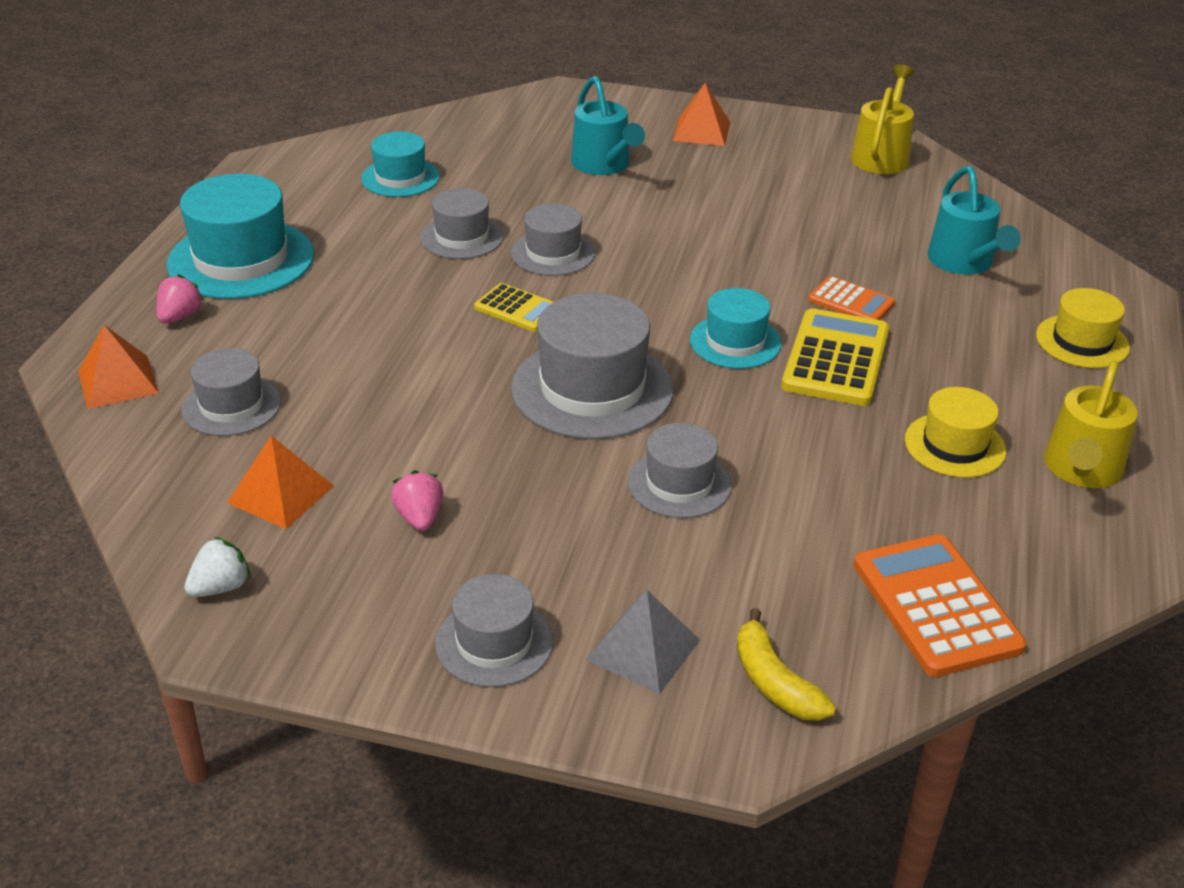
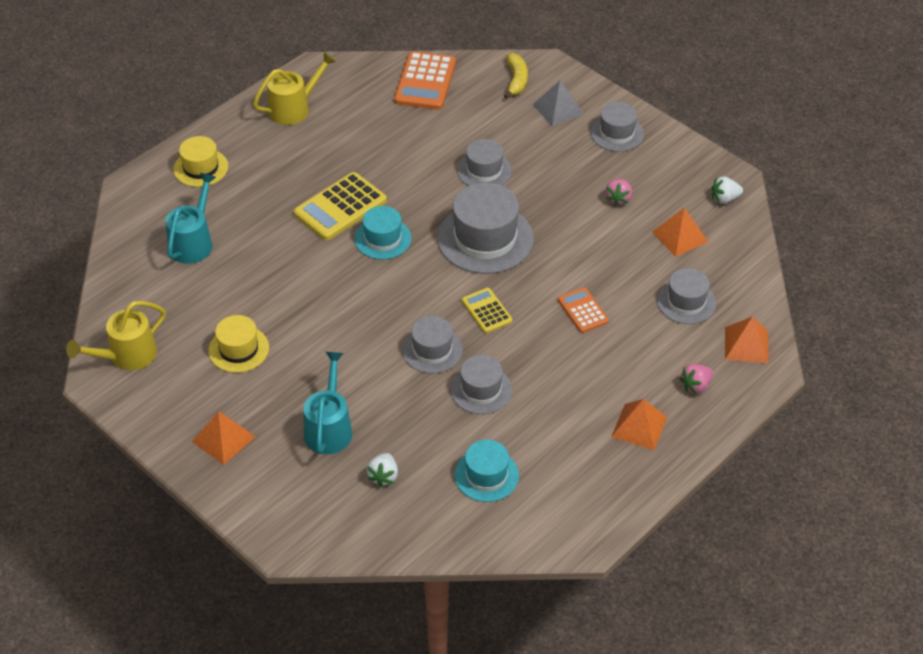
camera: 150 degrees left, 10 degrees up
turquoise hat [167,174,314,299] -> orange pyramid [611,399,667,450]
orange calculator [808,276,895,320] -> orange calculator moved to [558,287,609,333]
yellow hat [905,387,1006,478] -> yellow hat moved to [208,315,269,373]
none -> white strawberry [367,453,398,487]

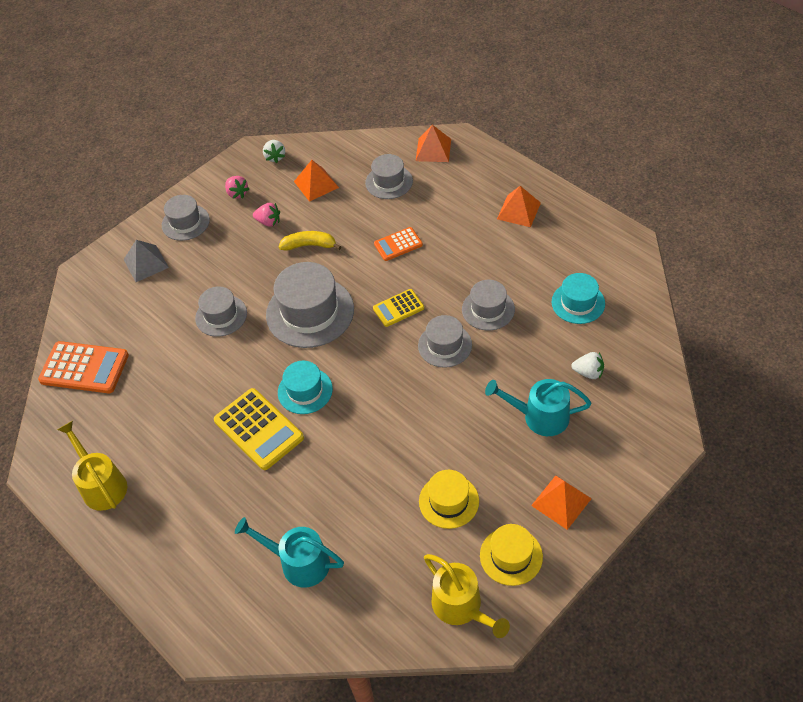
camera: 85 degrees left, 5 degrees up
yellow hat [173,136,228,187] -> yellow hat moved to [480,524,543,586]
yellow banana [504,53,528,99] -> yellow banana moved to [279,231,341,251]
pink strawberry [679,364,713,394] -> pink strawberry moved to [225,176,249,199]

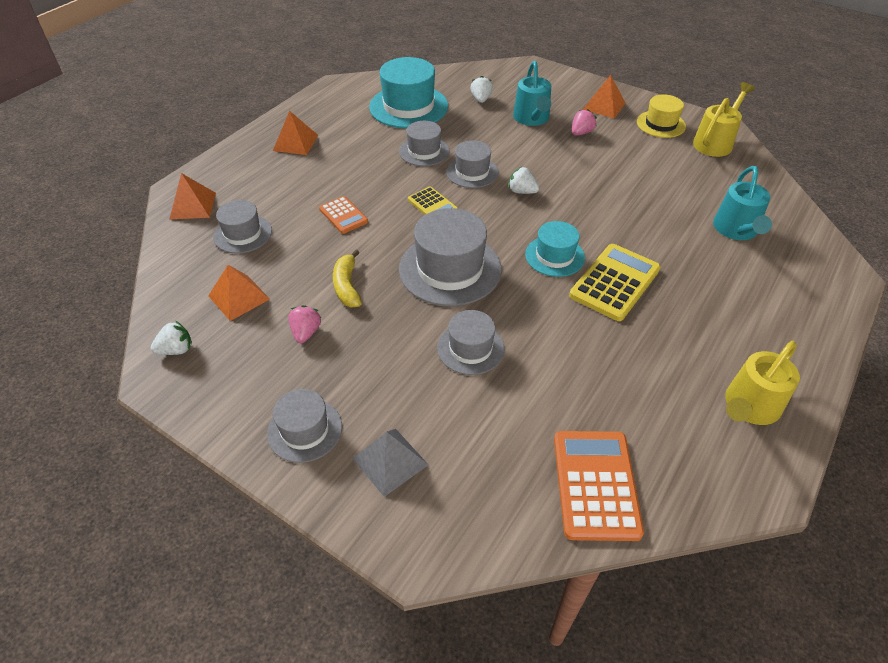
camera: 105 degrees left, 5 degrees down
pink strawberry [225,176,249,199] -> pink strawberry moved to [572,109,597,135]
yellow hat [419,470,479,529] -> none
turquoise hat [552,273,605,324] -> turquoise hat [369,57,448,128], size x1.69
none -> white strawberry [508,167,539,194]

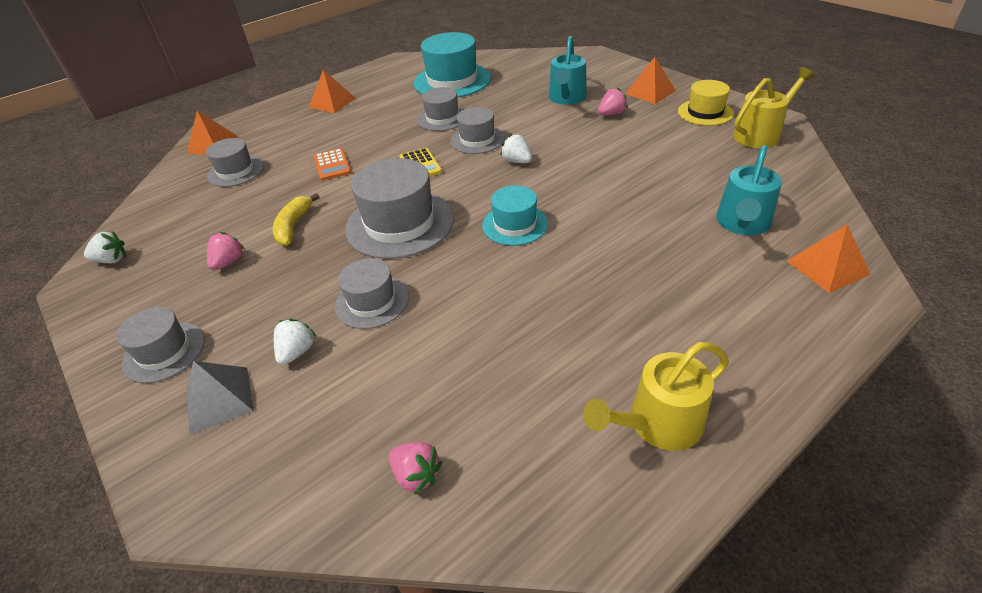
camera: 20 degrees right, 5 degrees down
orange pyramid [208,265,270,321] -> orange pyramid moved to [787,225,870,293]
white strawberry [470,76,493,103] -> white strawberry moved to [274,319,316,365]
orange calculator [554,431,644,541] -> pink strawberry [389,442,442,495]
yellow calculator [569,244,661,321] -> none

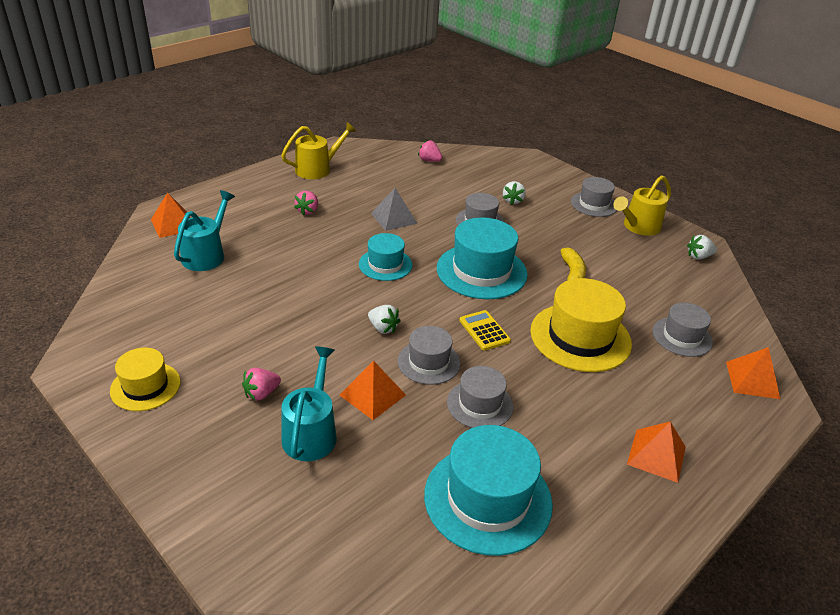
camera: 170 degrees right, 5 degrees down
grey pyramid [187,361,254,435] -> grey pyramid moved to [371,188,417,231]
pink strawberry [207,232,245,270] -> pink strawberry moved to [294,191,318,215]
orange calculator [314,148,351,181] -> yellow hat [530,278,632,372]
grey hat [345,158,454,259] -> turquoise hat [437,217,528,299]
orange pyramid [625,57,676,104] -> orange pyramid moved to [340,361,406,420]
yellow watering can [733,67,815,148] -> yellow watering can moved to [613,175,671,236]

